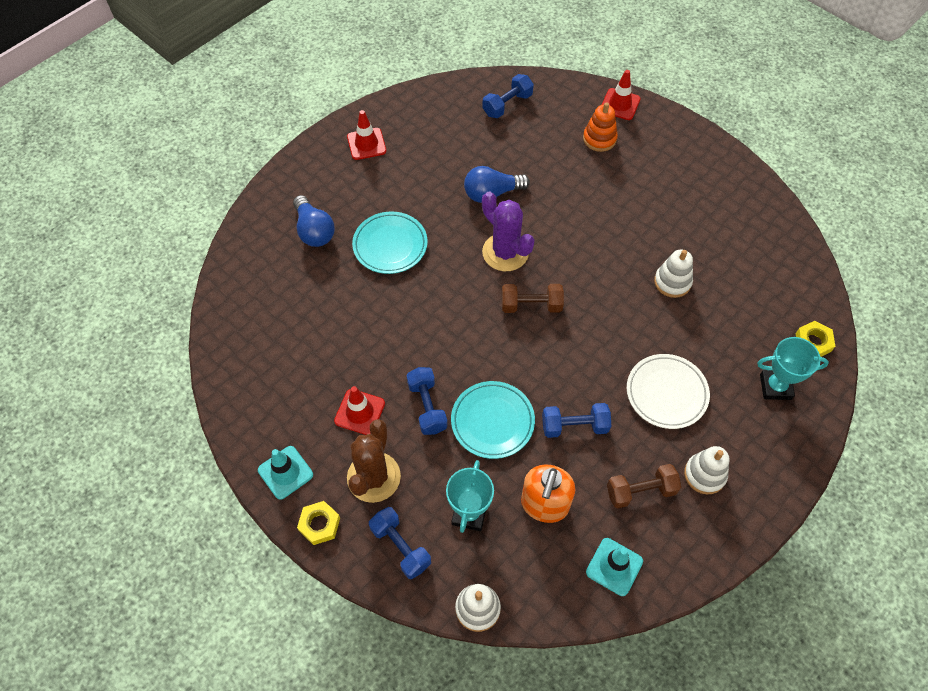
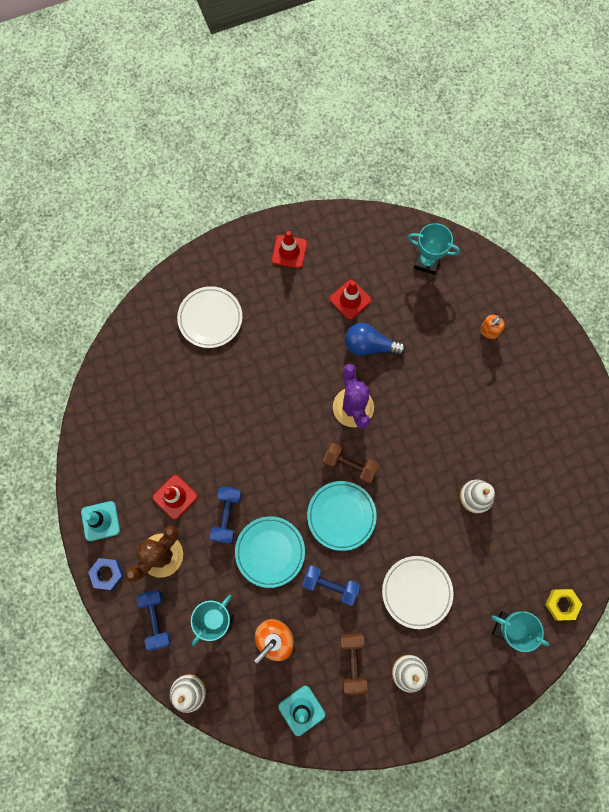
camera: 25 degrees right, 15 degrees up
blue light bulb [293,195,335,247] -> white plate [177,286,242,348]
yellow nut [297,501,340,545] -> blue nut [88,558,124,590]
turquoise plate [352,212,428,274] -> turquoise plate moved to [307,481,377,551]
blue dumbbell [482,74,534,118] -> turquoise trophy [408,223,460,275]
orange stacking toy [583,102,618,152] -> orange soap dispenser [480,315,505,339]
red traffic cone [602,70,641,120] -> red traffic cone moved to [330,280,371,320]
brown dumbbell [607,464,681,509] -> brown dumbbell turned 75 degrees clockwise [340,633,368,695]

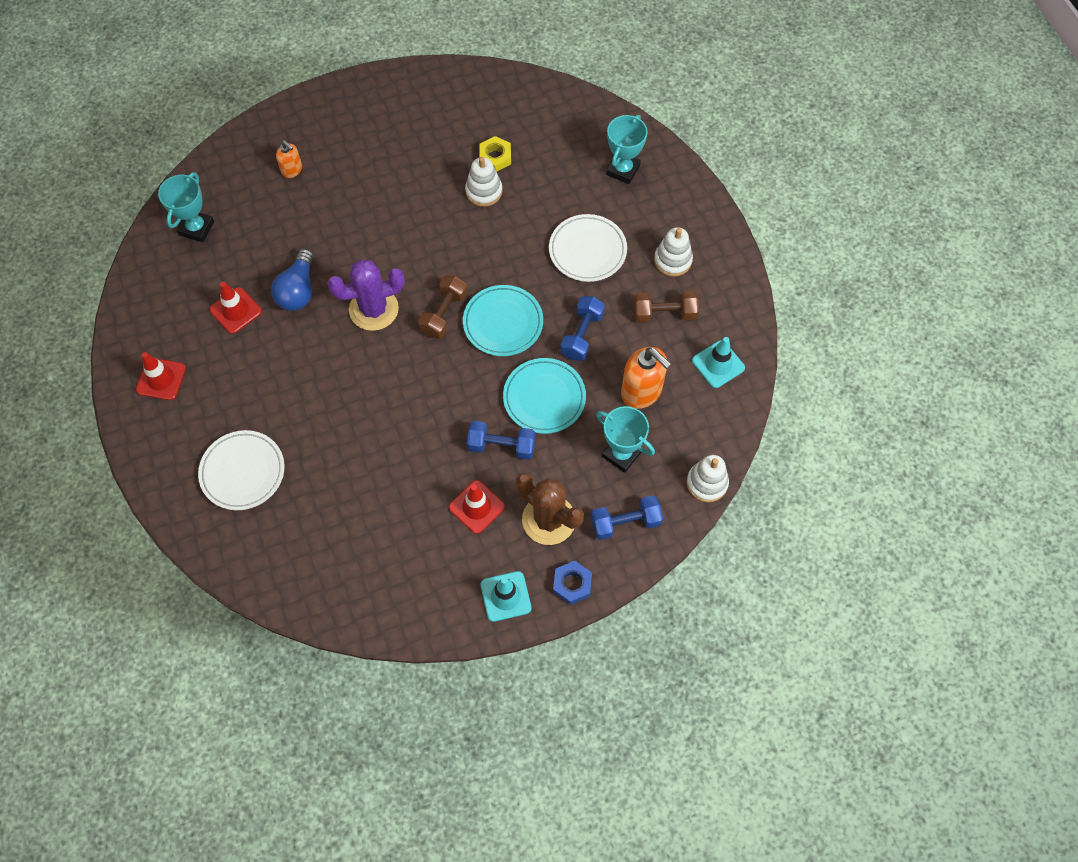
camera: 90 degrees left, 10 degrees down
yellow nut [545,589,582,620] -> yellow nut moved to [479,136,511,172]

